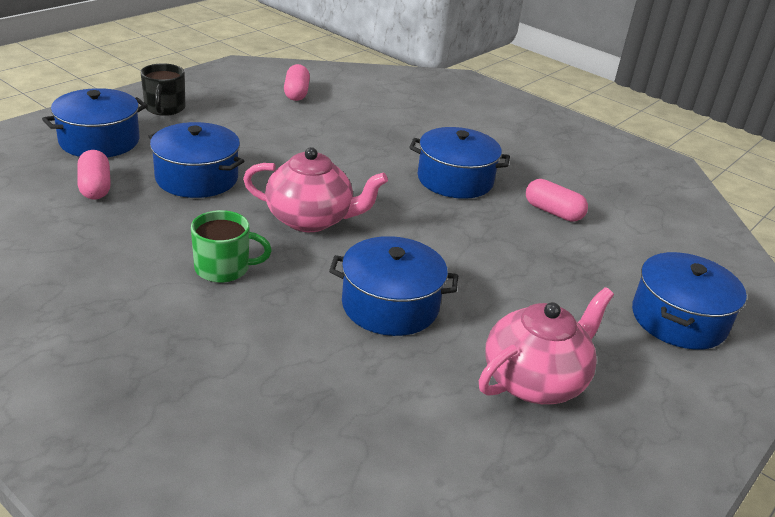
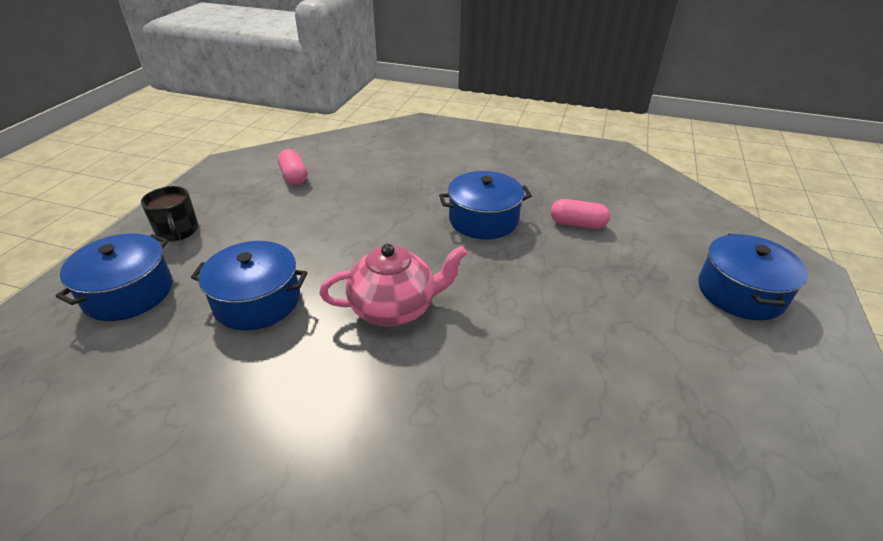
camera: 20 degrees left, 5 degrees up
pink capsule [77,150,111,200] -> none
green mug [191,210,272,283] -> none
blue pot [329,236,458,336] -> none
pink teapot [479,287,614,404] -> none

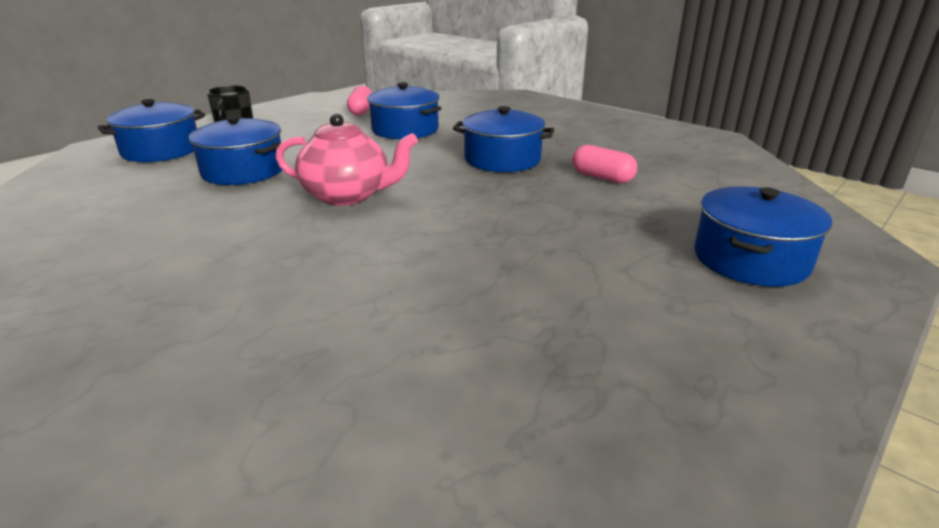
camera: 25 degrees right, 10 degrees down
none -> blue pot [367,83,441,139]

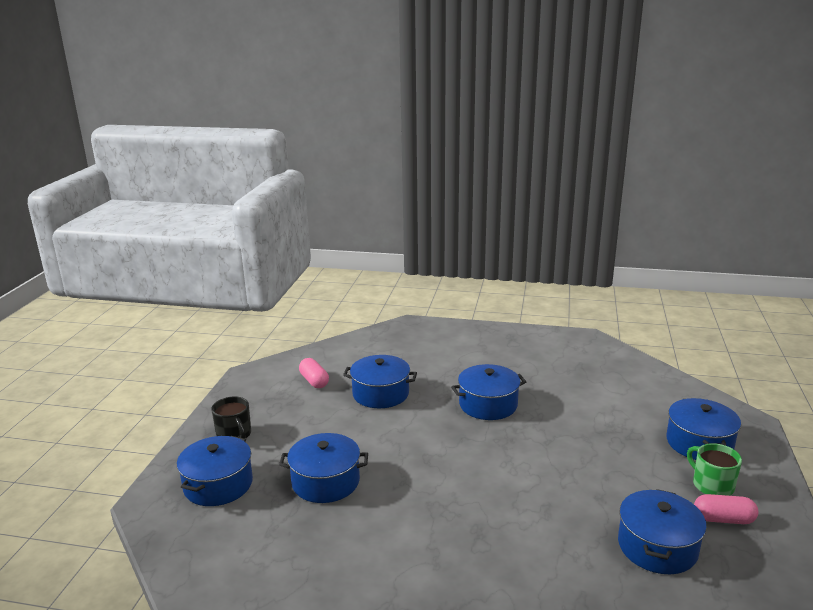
camera: 30 degrees left, 5 degrees down
pink teapot [275,113,418,206] -> none
pink capsule [572,145,637,183] -> pink capsule moved to [694,494,758,524]
none -> blue pot [618,489,707,574]
none -> green mug [687,443,742,496]

